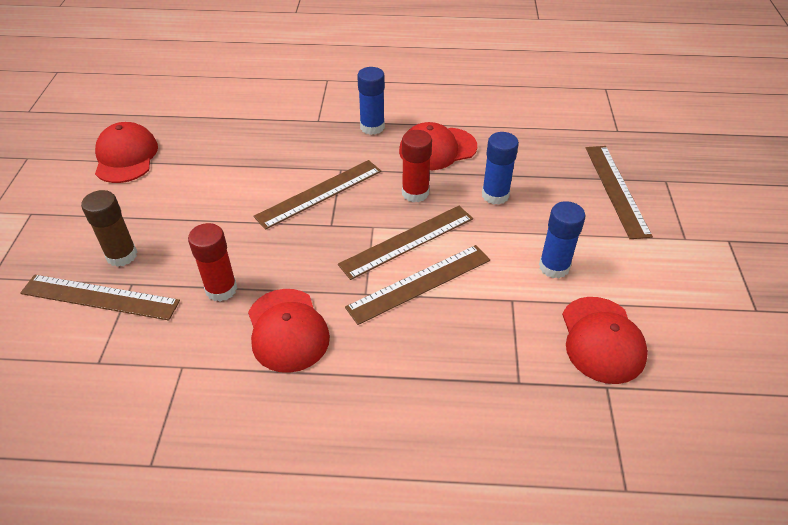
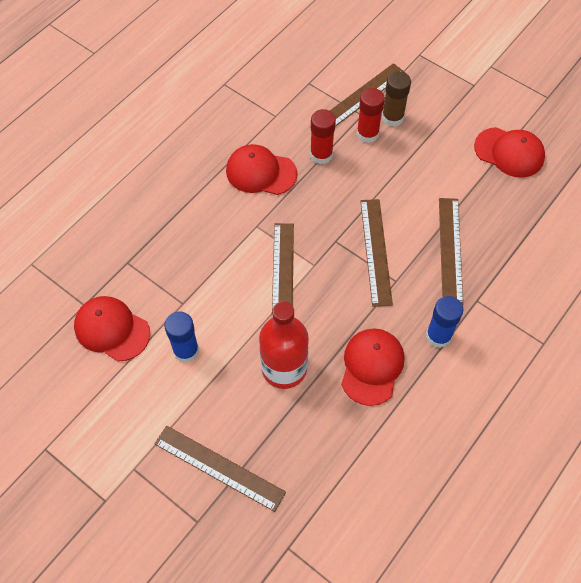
camera: 125 degrees right, 15 degrees up
brown ruler [345,245,490,325] -> brown ruler moved to [439,198,463,305]
red glue stick [402,130,432,202] -> red glue stick moved to [357,88,385,143]
blue glue stick [482,132,519,205] -> red bottle [259,301,309,389]

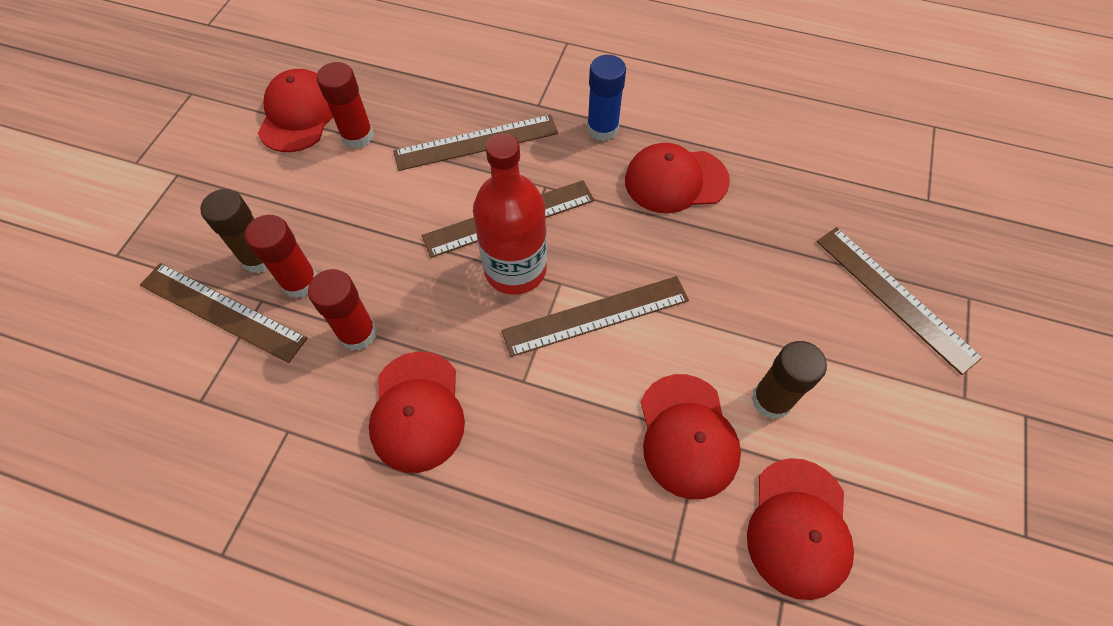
camera: 110 degrees left, 0 degrees up
brown ruler [155,425,286,512] -> brown ruler turned 45 degrees counterclockwise [816,227,982,375]
blue glue stick [164,311,199,363] -> brown glue stick [752,341,827,419]
red bottle [259,301,309,389] -> red bottle moved to [473,133,547,295]
none -> red glue stick [317,62,374,148]
none -> red cap [641,374,741,499]

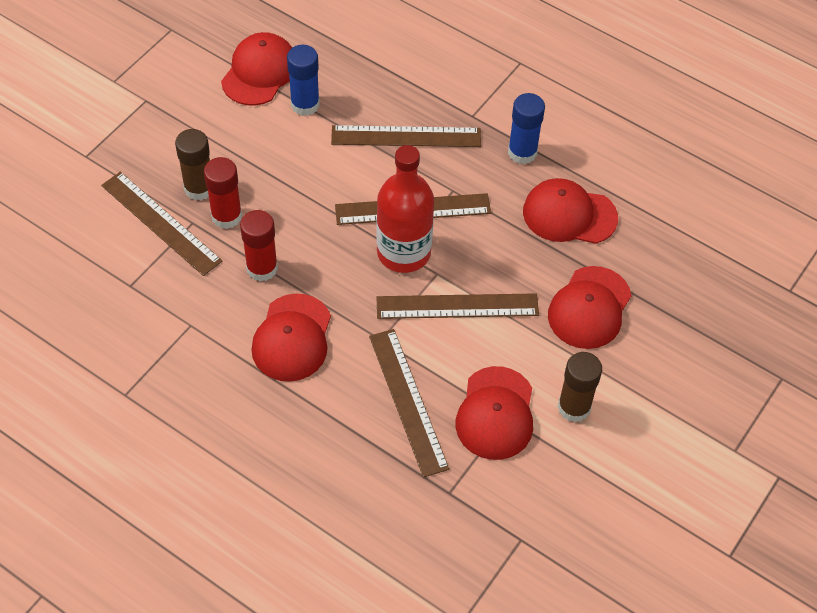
camera: 15 degrees right, 5 degrees down
red glue stick [317,62,374,148] -> blue glue stick [287,45,320,116]
red cap [747,458,854,600] -> red cap moved to [548,266,632,349]
brown ruler [816,227,982,375] -> brown ruler moved to [369,329,449,478]

